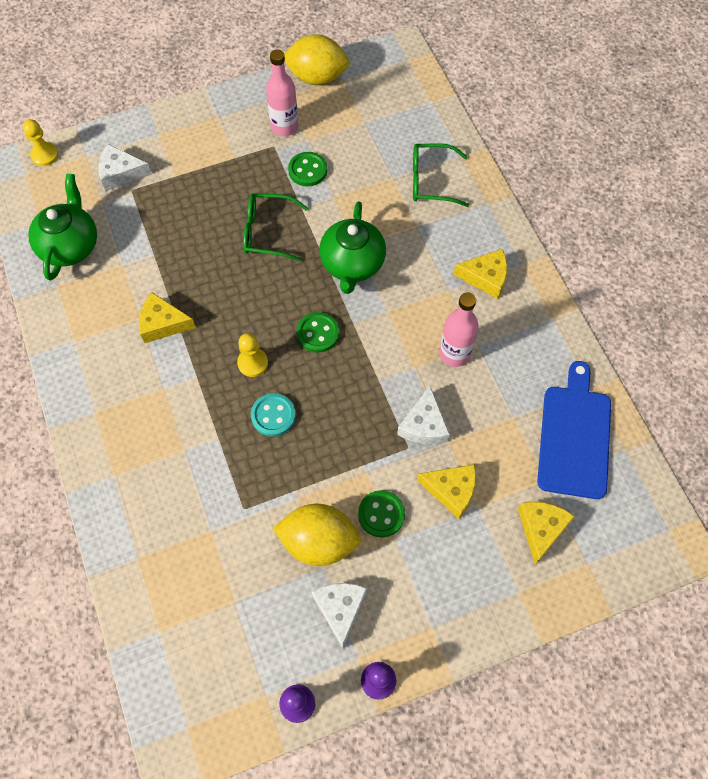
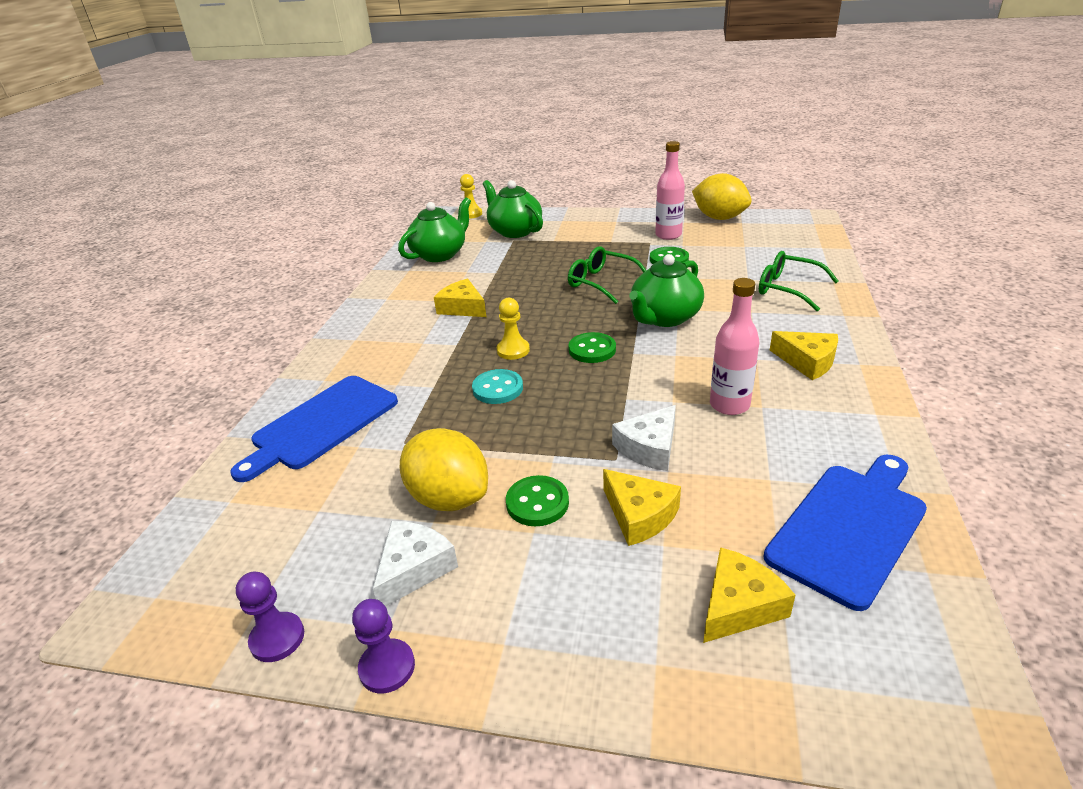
camera: 35 degrees right, 30 degrees down
white cheese [99,144,152,191] -> green teapot [483,180,543,238]
none -> blue cutting board [231,376,398,482]

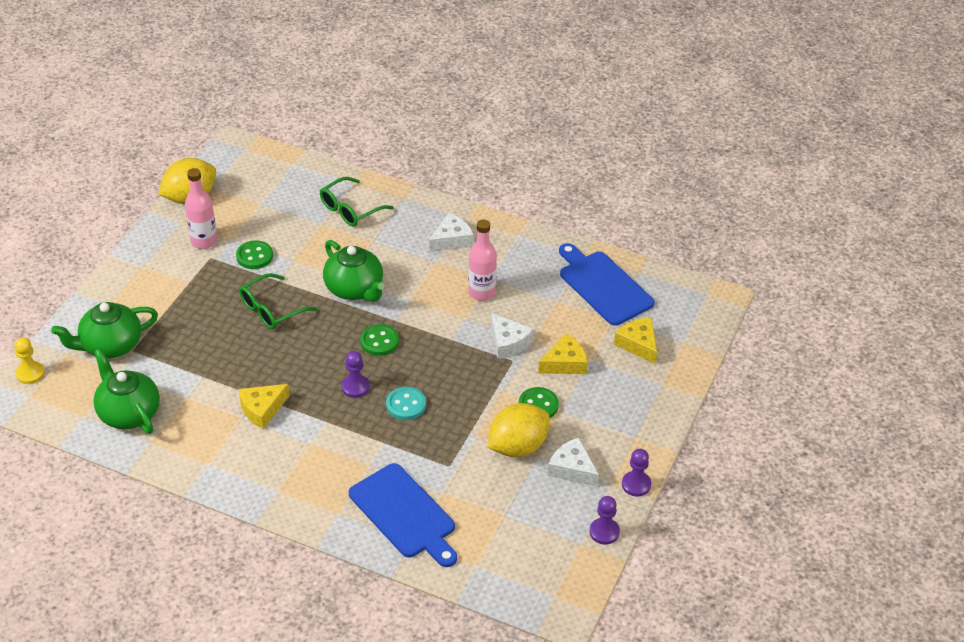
camera: 80 degrees left, 10 degrees up
yellow pawn [497,298,530,360] -> purple pawn [342,351,370,398]
yellow cheese [770,331,838,380] -> white cheese [429,213,474,252]

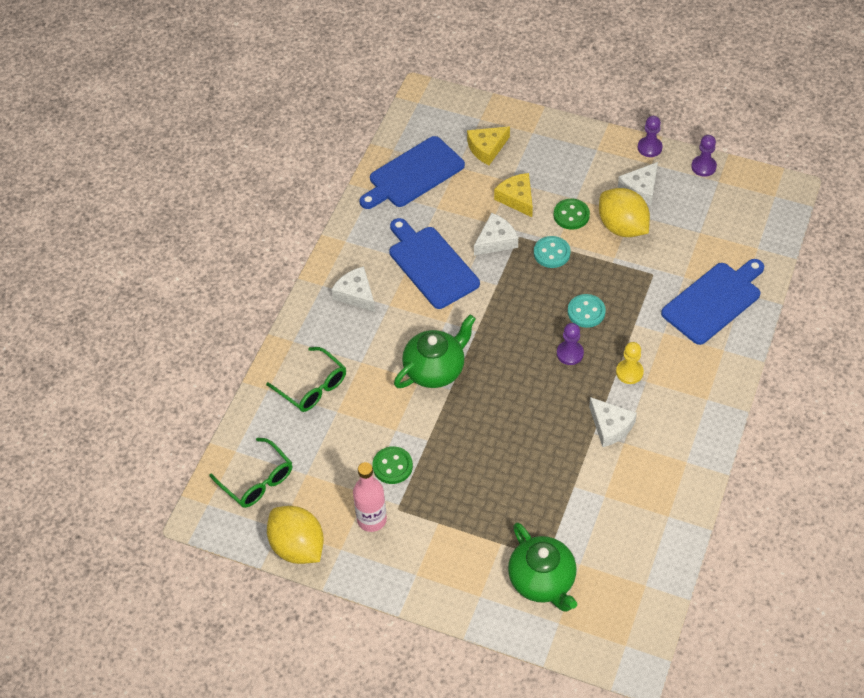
camera: 90 degrees left, 10 degrees up
yellow pawn [14,338,45,384] -> yellow pawn moved to [616,342,644,384]
green teapot [93,349,160,434] -> none
yellow cheese [238,384,290,429] -> white cheese [589,397,637,447]
green glasses [239,273,317,329] -> green glasses moved to [209,438,292,508]
green button [360,324,399,356] -> none
pink bottle [468,219,497,301] -> blue cutting board [389,218,480,309]
none -> turquoise button [534,236,571,268]

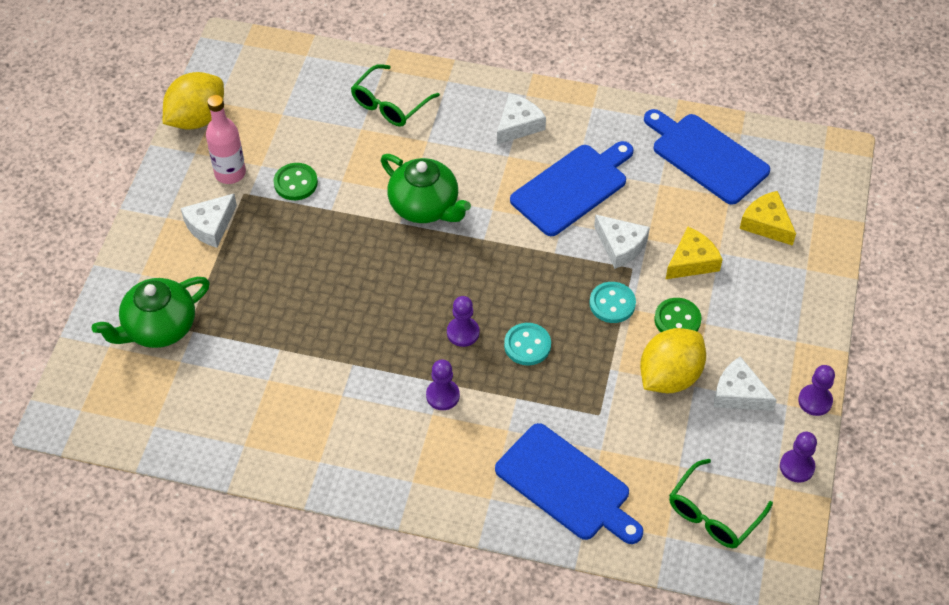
camera: 80 degrees right, 0 degrees up
green glasses [209,438,292,508] -> green glasses moved to [669,459,773,548]
white cheese [589,397,637,447] -> white cheese moved to [181,194,237,248]
yellow pawn [616,342,644,384] -> purple pawn [426,360,460,410]

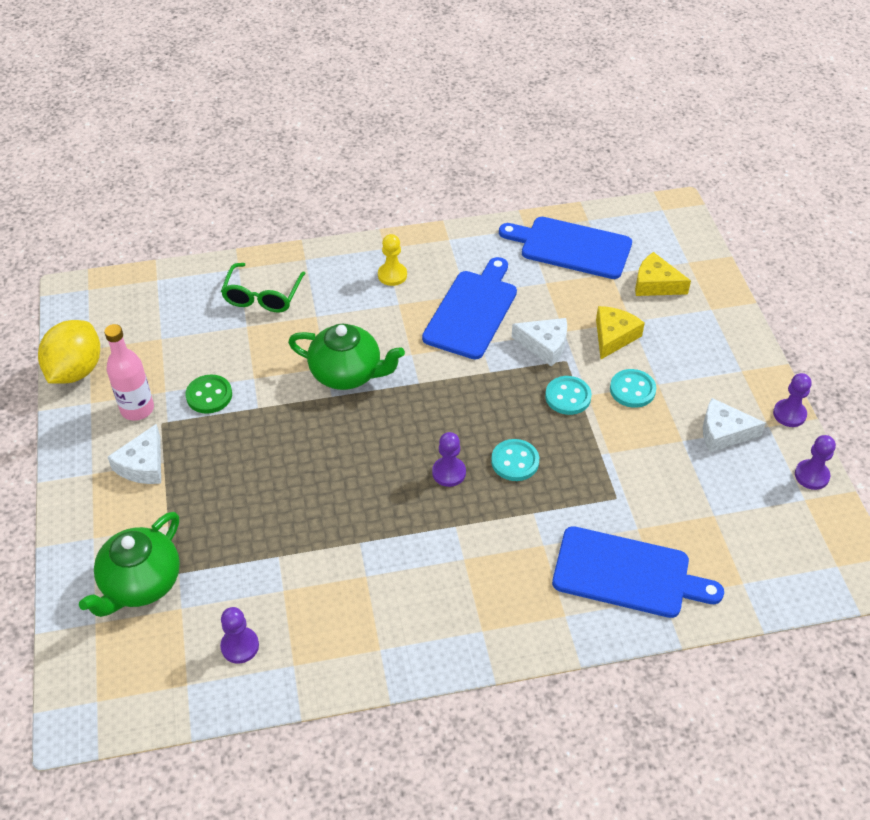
camera: 25 degrees left, 5 degrees down
purple pawn [426,360,460,410] -> purple pawn moved to [220,607,259,663]
white cheese [497,93,546,145] -> yellow pawn [378,234,407,286]
yellow lemon [640,328,706,393] -> none
green button [654,298,702,332] -> turquoise button [610,369,656,408]
green glasses [669,459,773,548] -> none

